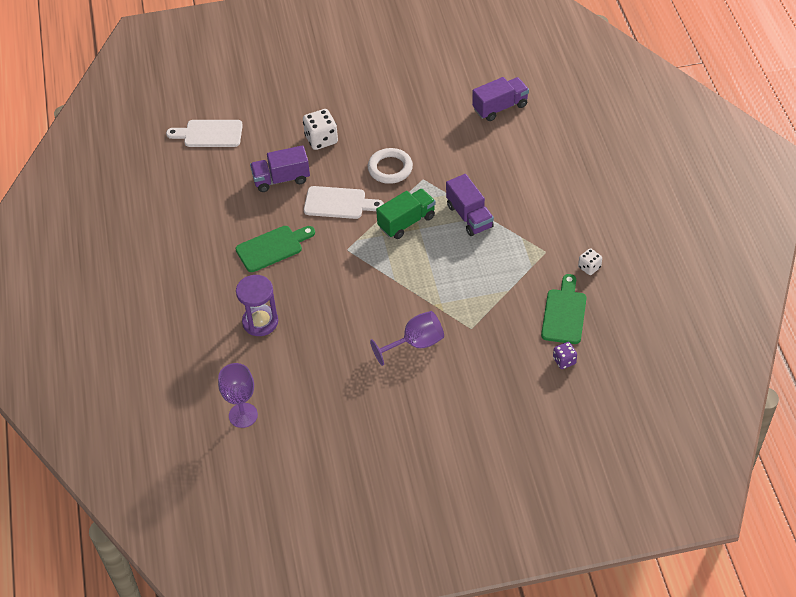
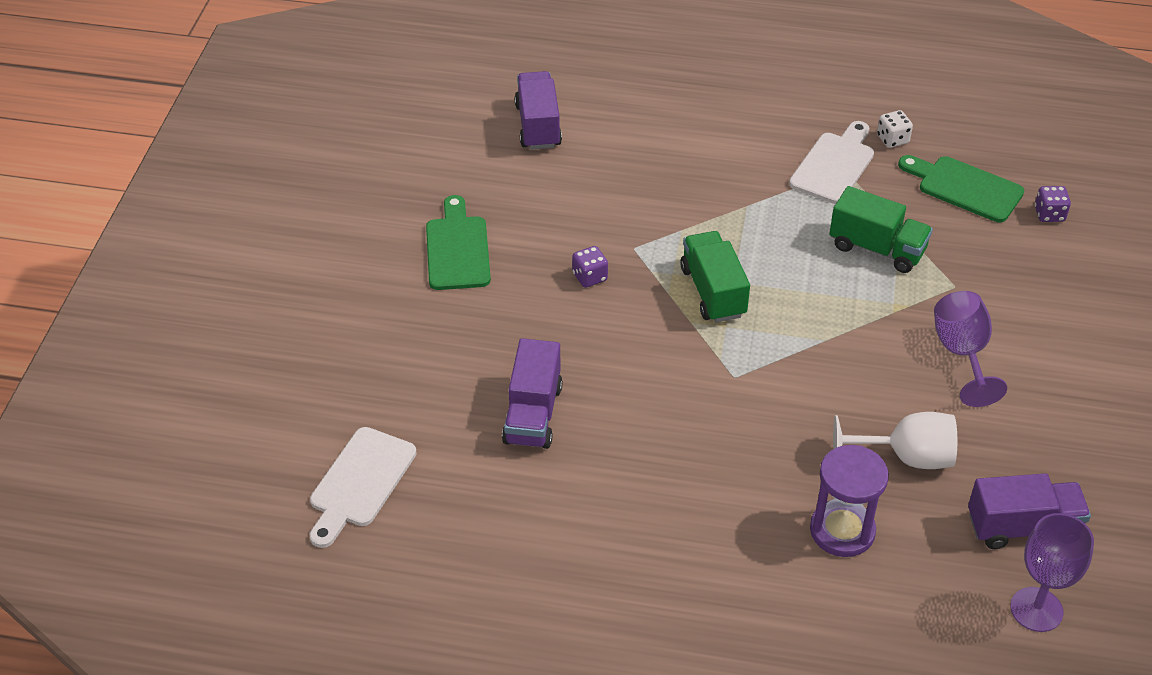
camera: 70 degrees left, 5 degrees down
green cutting board [235,226,315,272] -> green cutting board moved to [426,195,491,290]
white dice [303,109,338,150] -> none
white cutting board [304,186,384,219] -> white cutting board moved to [789,121,874,204]
white ring [368,148,413,184] -> purple dice [572,246,608,288]
purple truck [446,174,494,236] -> purple truck moved to [968,473,1091,549]
none -> green truck [829,186,933,273]
none -> white goblet [833,412,957,469]

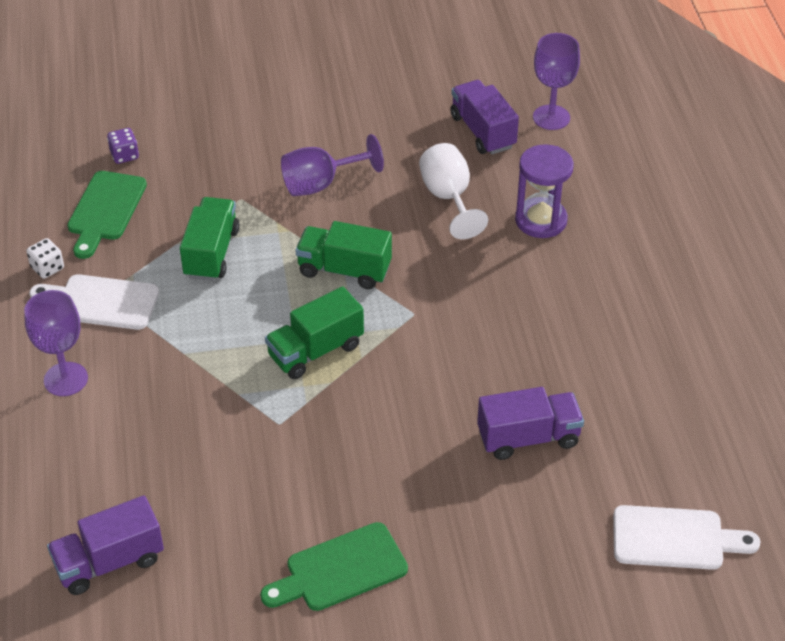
camera: 110 degrees left, 0 degrees up
purple dice [572,246,608,288] -> none
none -> purple goblet [24,290,88,396]
none -> green truck [296,221,392,289]

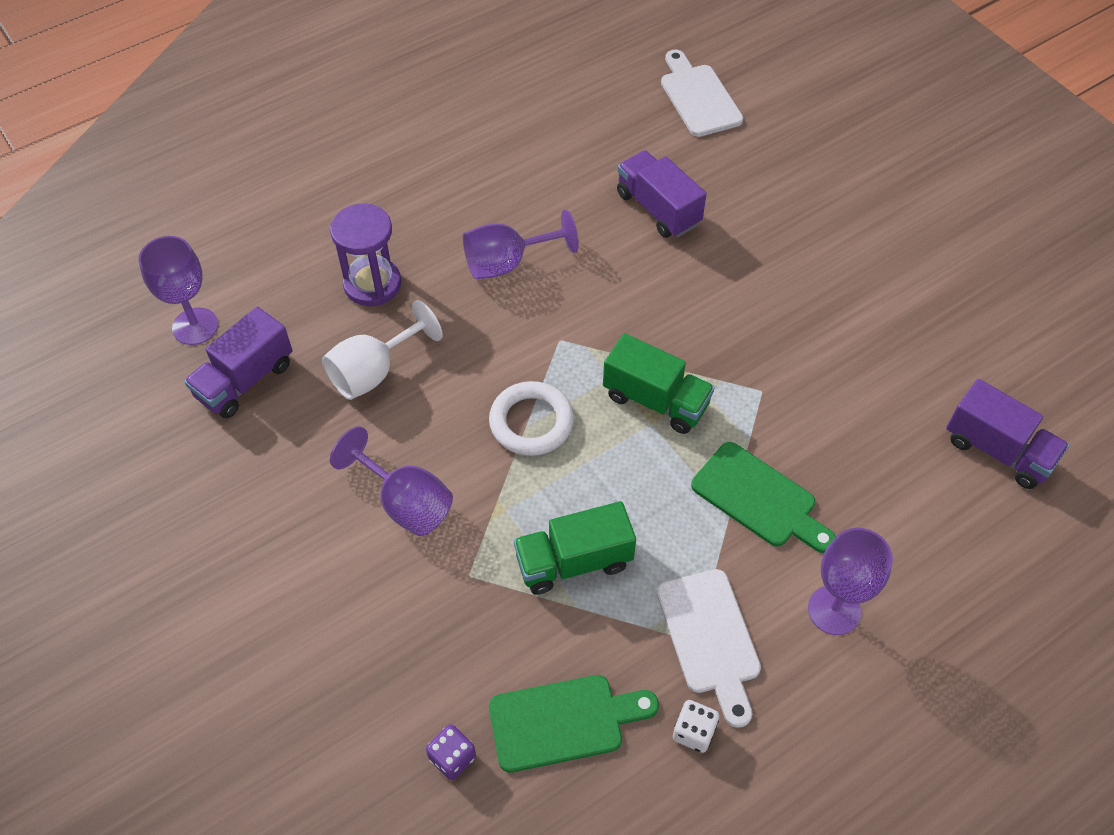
camera: 115 degrees left, 10 degrees up
green cutting board [260,522,408,611] -> green cutting board moved to [691,442,836,553]
green truck [296,221,392,289] -> white ring [489,381,574,456]
none -> purple goblet [463,210,579,279]

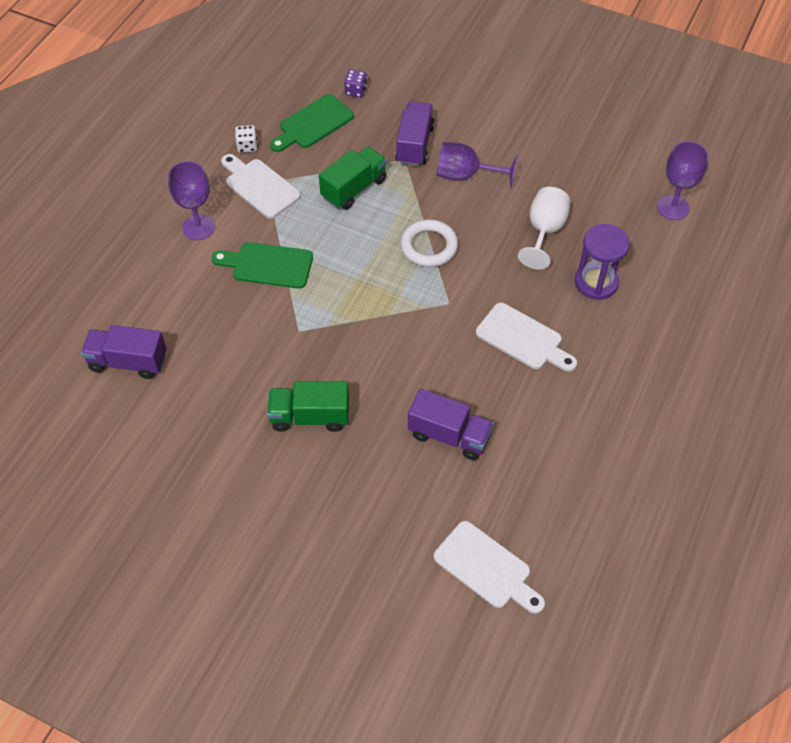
camera: 150 degrees right, 0 degrees up
purple truck [184,307,293,418] -> purple truck moved to [395,101,435,166]
purple goblet [463,210,579,279] -> white cutting board [476,303,577,372]
green truck [603,333,715,434] -> green truck moved to [267,381,349,432]

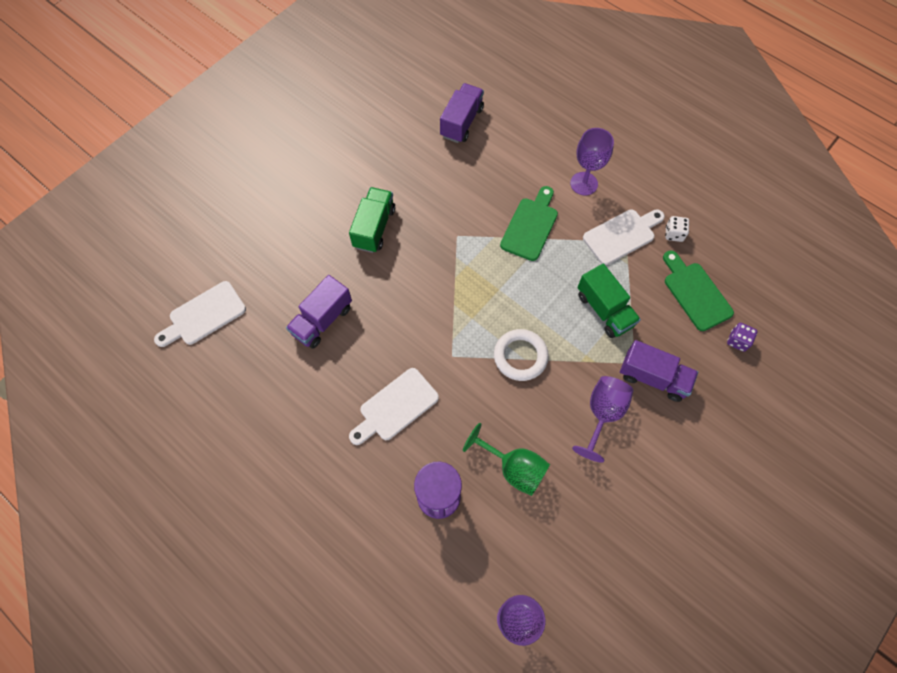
camera: 105 degrees right, 10 degrees up
white goblet [518,187,571,269] -> green goblet [463,423,550,496]

